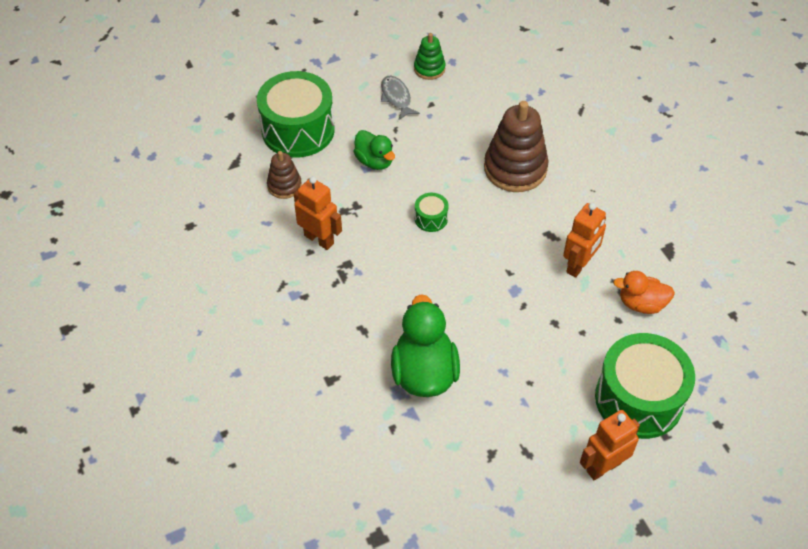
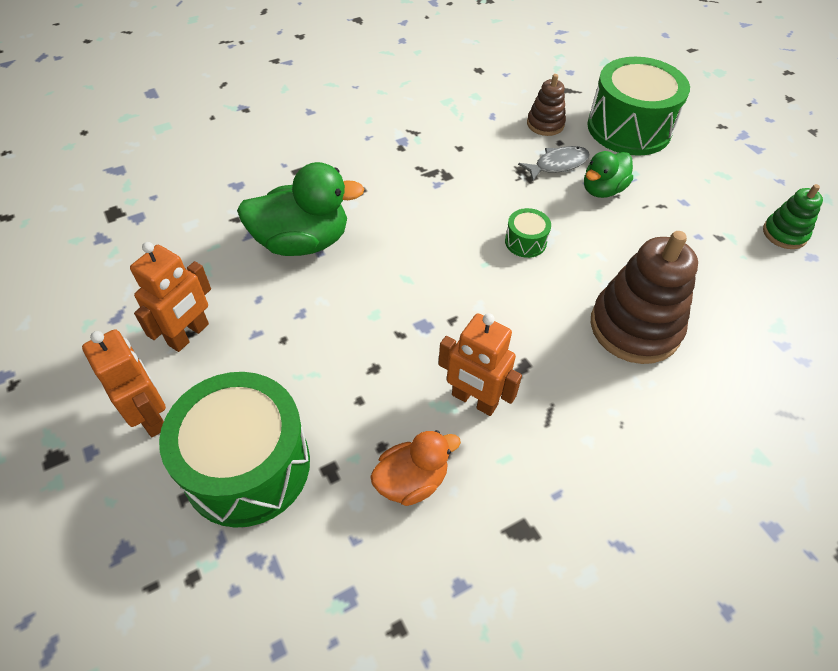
camera: 85 degrees right, 0 degrees up
orange robot [294,177,342,250] -> orange robot moved to [130,242,211,352]
grey fish [381,76,420,120] -> grey fish moved to [518,146,590,181]
orange duck [613,271,675,314] -> orange duck turned 60 degrees clockwise [370,430,461,506]

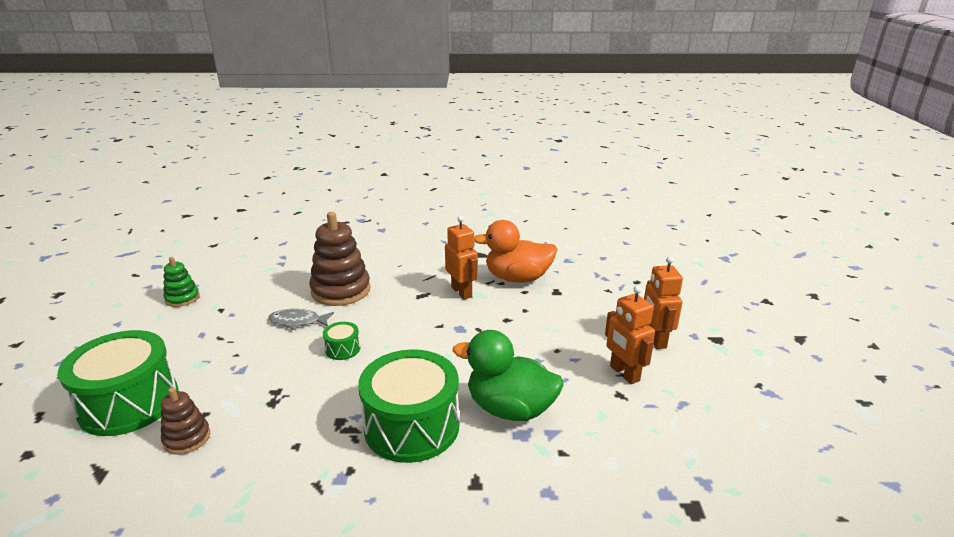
camera: 150 degrees left, 25 degrees down
orange robot [130,242,211,352] -> orange robot turned 90 degrees counterclockwise [605,286,655,384]
green drum [159,372,310,528] -> green drum moved to [358,349,459,463]
orange duck [370,430,461,506] -> orange duck [474,220,557,283], size x1.65
grey fish [518,146,590,181] -> grey fish moved to [268,309,334,330]
green duck [584,151,633,198] -> none

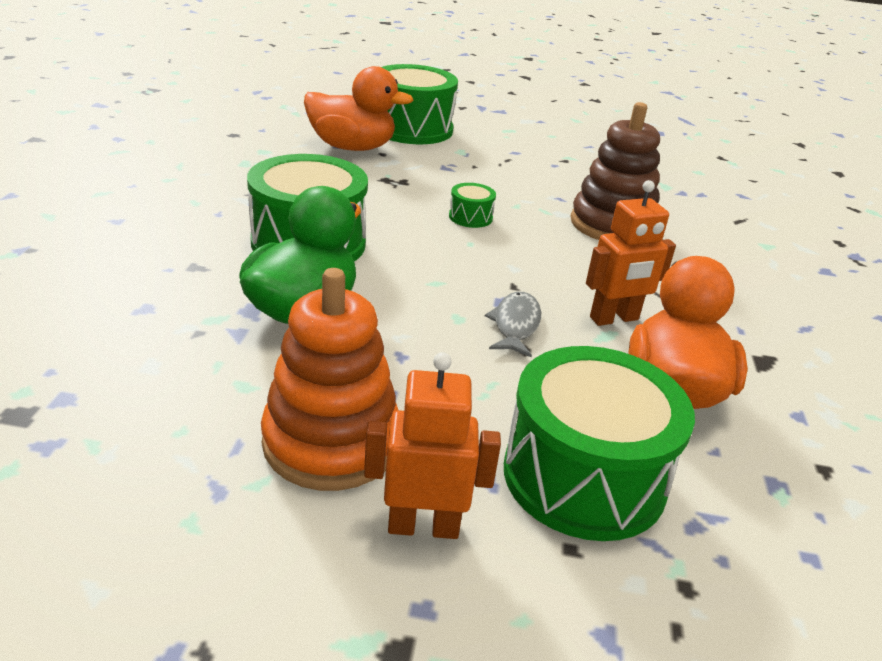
camera: 95 degrees right, 5 degrees up
brown stacking toy [161,387,210,455] -> orange duck [304,66,413,151]
green stacking toy [163,257,200,307] -> none
grey fish [268,309,334,330] -> grey fish moved to [485,292,541,357]
orange robot [605,286,655,384] -> orange stacking toy [261,268,398,491]
none -> green drum [504,346,695,541]

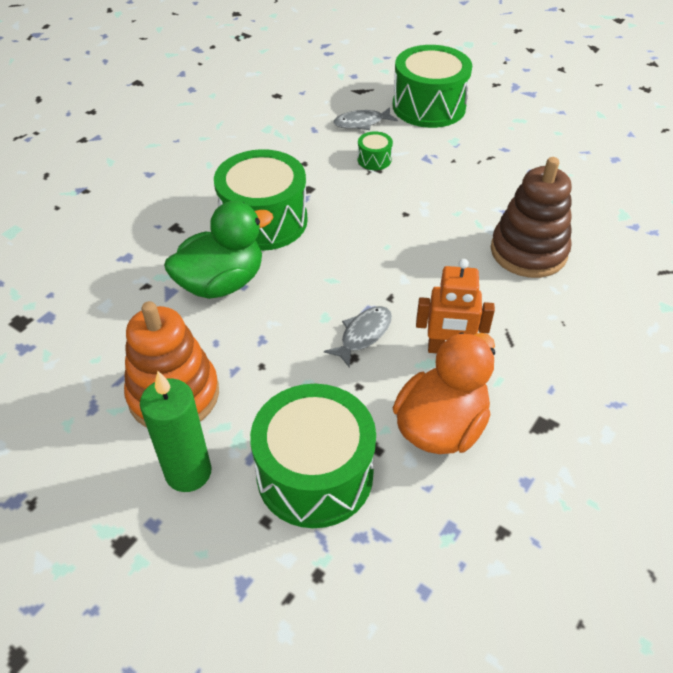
camera: 30 degrees right, 15 degrees up
orange duck [304,66,413,151] -> grey fish [334,107,398,130]
orange robot [364,352,501,539] -> green candle [140,371,212,492]
green drum [449,183,496,228] -> green drum moved to [357,131,393,170]

